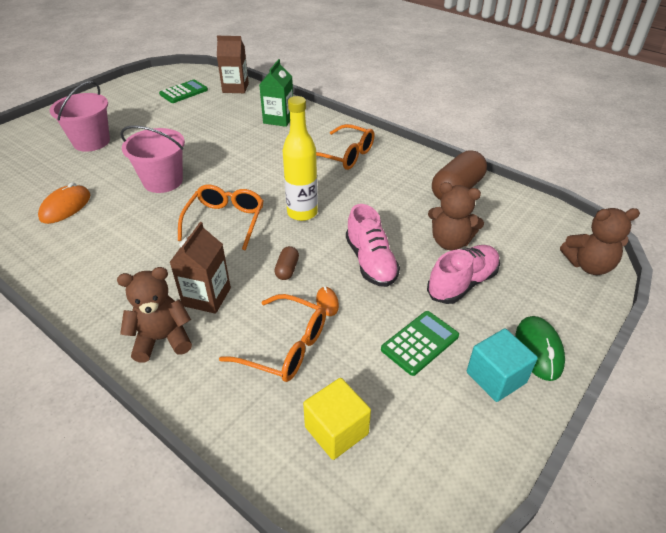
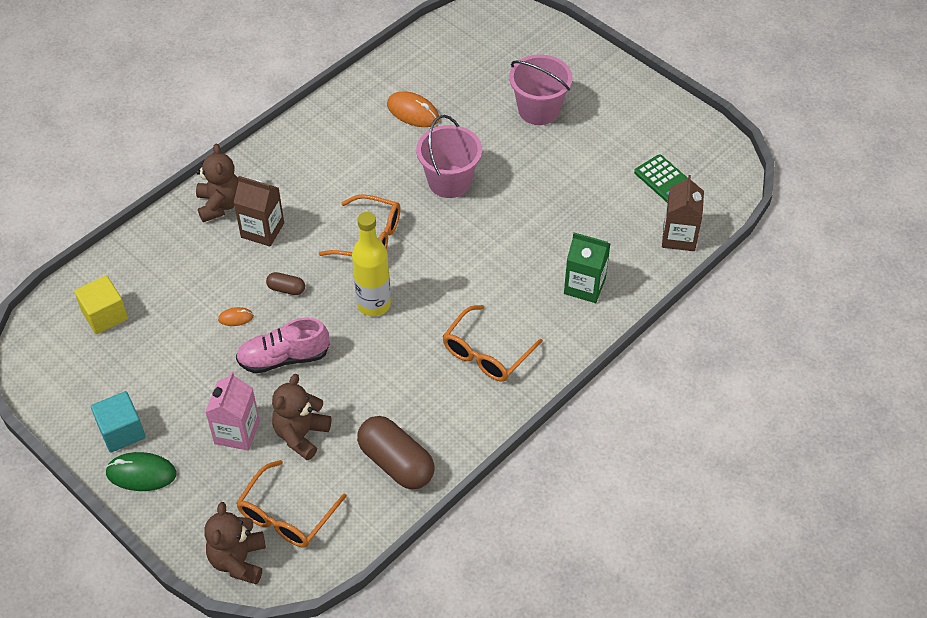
camera: 95 degrees right, 10 degrees up
orange glasses [219,294,326,382] -> orange glasses moved to [236,460,347,548]
green calculator [381,311,459,376] -> none
pink shoe [427,245,500,304] -> pink carton [206,371,260,451]

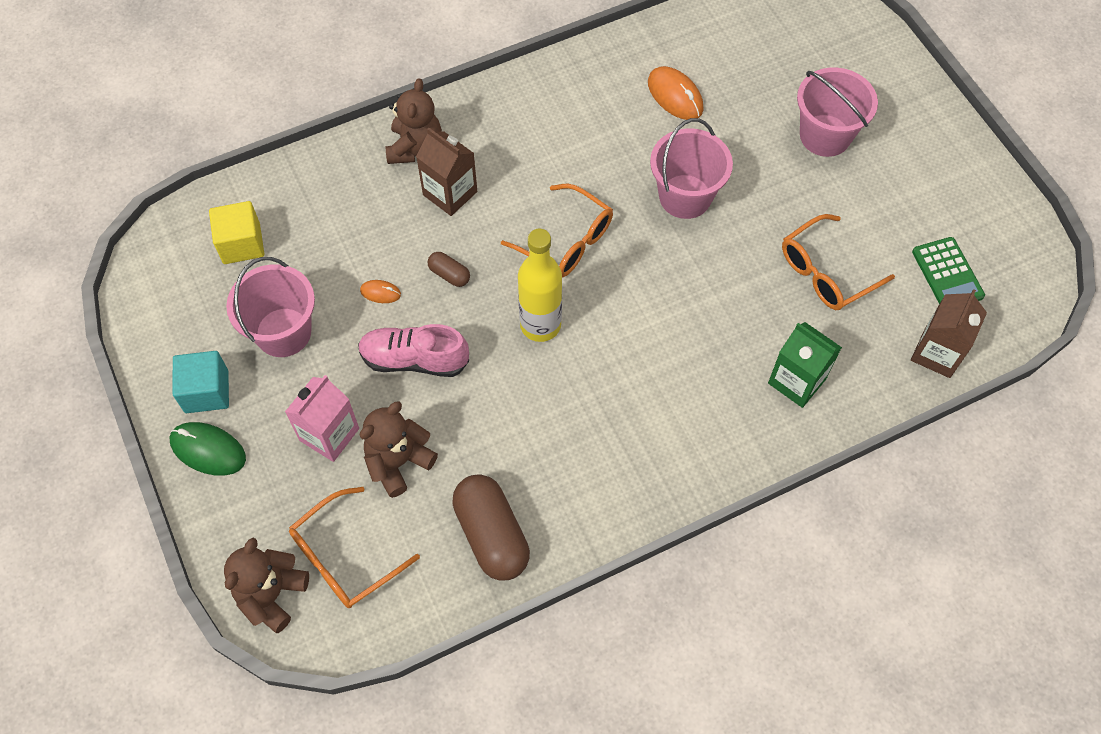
camera: 20 degrees right, 10 degrees up
orange glasses [442,305,543,381] -> orange glasses moved to [782,214,895,310]
none -> pink bucket [226,257,315,357]

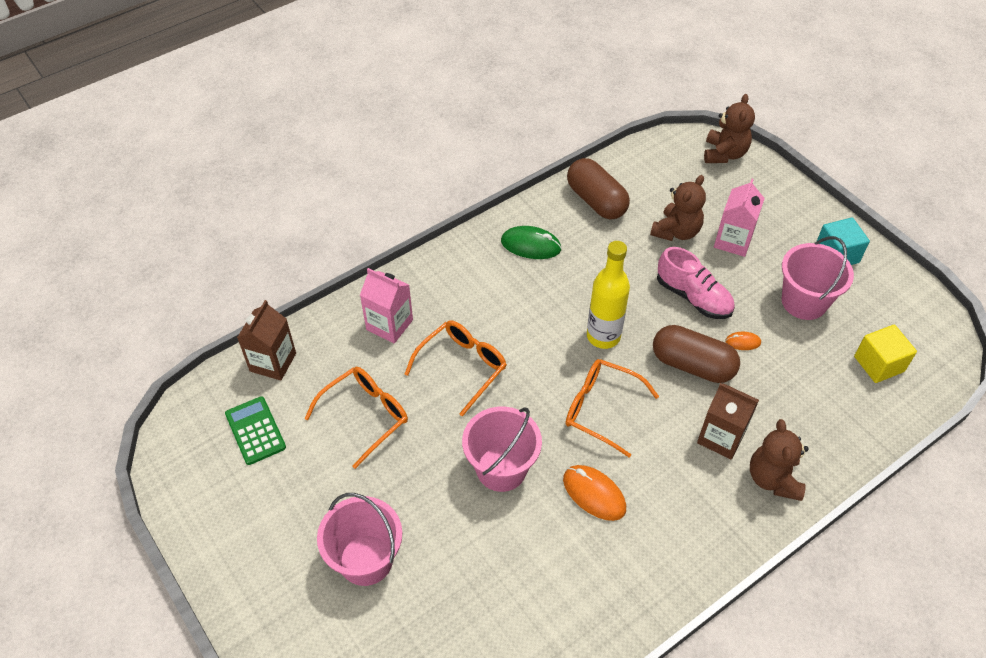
camera: 170 degrees right, 10 degrees down
green mouse [169,422,246,476] -> green mouse moved to [501,226,562,259]
orange glasses [289,487,420,608] -> orange glasses moved to [404,321,507,417]
pink shoe [358,324,469,377] -> pink shoe turned 45 degrees clockwise [657,247,735,319]
brown capsule [428,252,470,287] -> brown capsule [653,325,740,383], size x2.11
orange mouse [648,66,704,120] -> orange mouse moved to [563,465,626,521]
green carton [768,322,842,408] -> pink carton [360,268,413,343]

